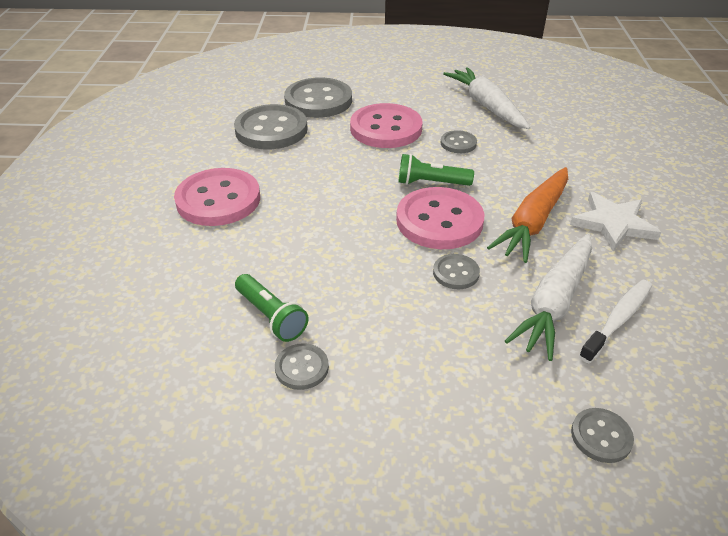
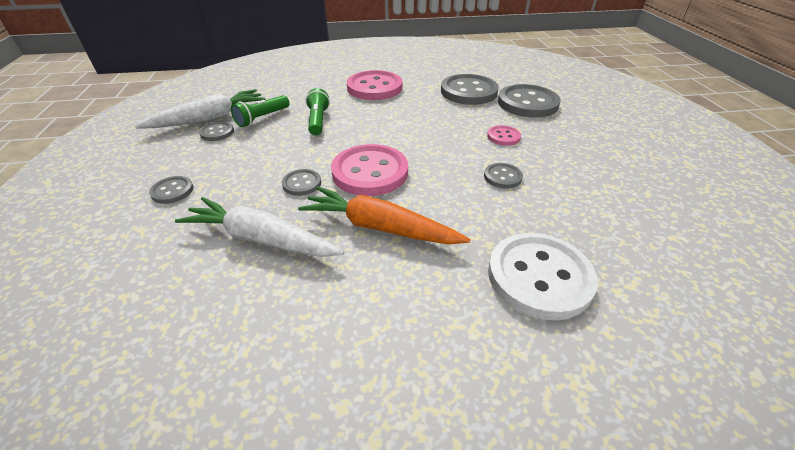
camera: 80 degrees right, 0 degrees up
pink button [350,103,423,148] -> pink button [487,125,521,146], size x0.48
green flashlight [398,154,474,186] -> green flashlight moved to [306,88,330,135]
white carrot [443,67,531,129] -> white carrot moved to [135,89,266,128]
white star [570,192,661,252] -> none
grey button [571,408,634,463] -> grey button moved to [149,176,193,204]
white toothbrush [579,280,652,364] -> none
none -> white button [488,233,598,320]

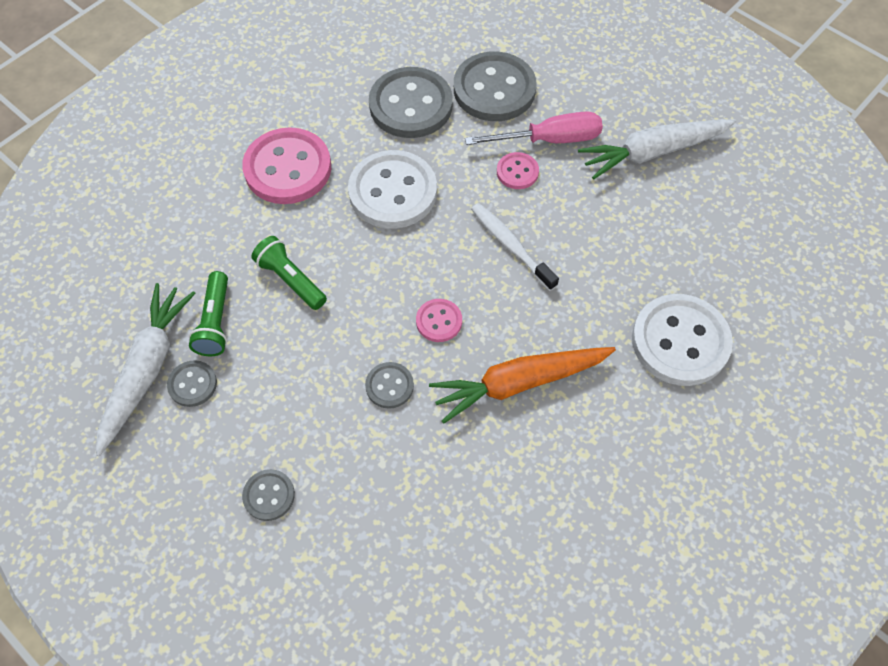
camera: 40 degrees left, 20 degrees up
white carrot [175,197,344,257] -> white carrot moved to [578,119,736,180]
pink button [331,144,408,196] -> pink button [416,299,462,342], size x0.48
grey button [484,163,523,189] -> none
none -> white button [348,150,437,229]
none -> pink screwdriver [465,111,603,145]
none -> white toothbrush [471,203,559,291]

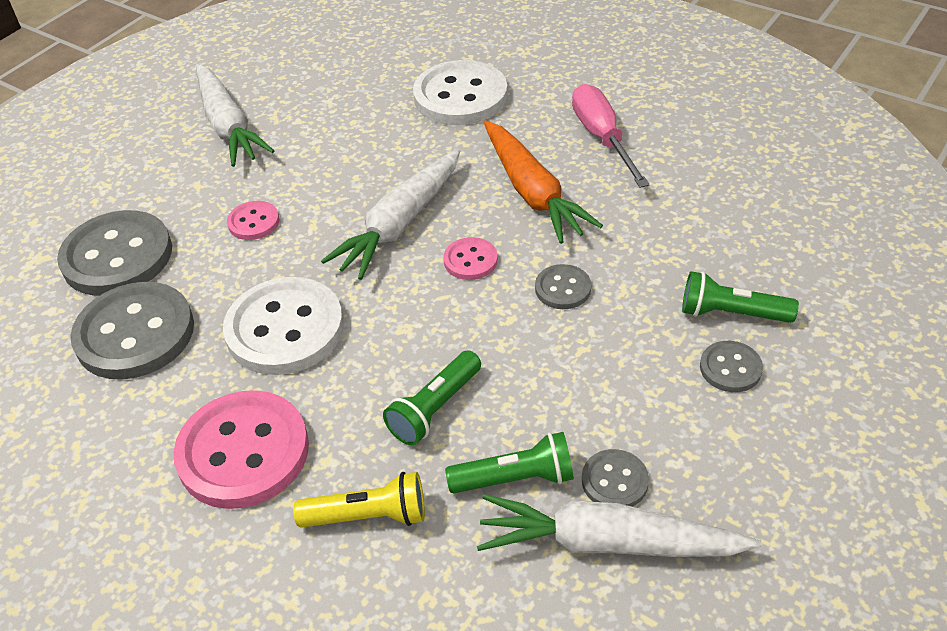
camera: 95 degrees left, 15 degrees down
pink screwdriver [465,111,603,145] -> pink screwdriver moved to [572,84,650,188]
white toothbrush [471,203,559,291] -> none
none -> yellow flashlight [293,472,425,528]
none -> white carrot [321,149,460,280]
none -> green flashlight [682,271,799,323]

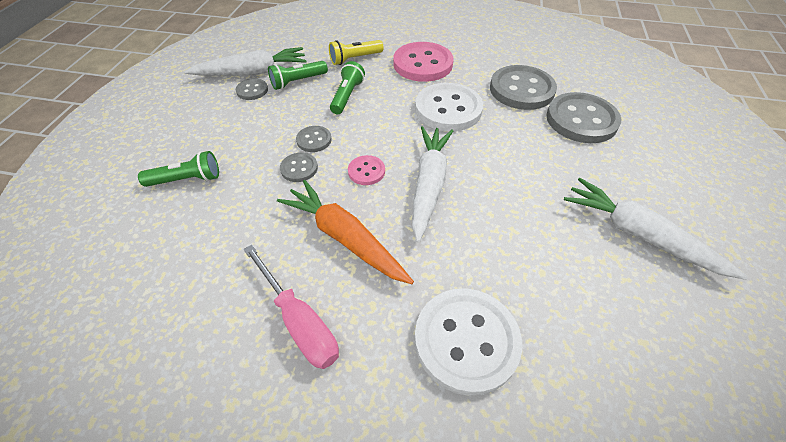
camera: 155 degrees right, 5 degrees up
pink button [227,201,279,240] -> none
grey button [700,341,763,392] -> grey button moved to [296,126,332,152]

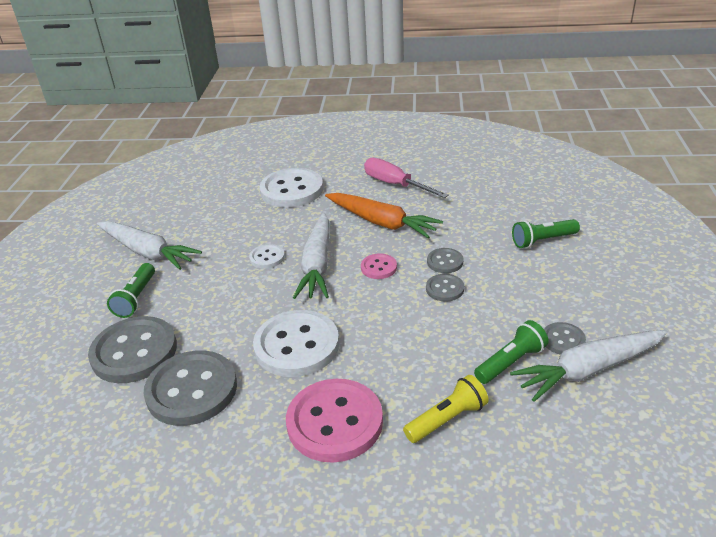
camera: 175 degrees right, 15 degrees down
green flashlight [330,61,365,114] -> green flashlight moved to [107,263,155,318]
none -> white button [249,244,285,269]

